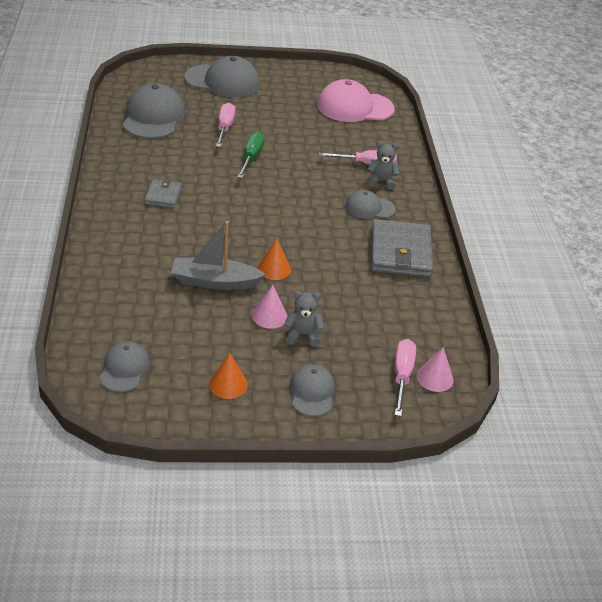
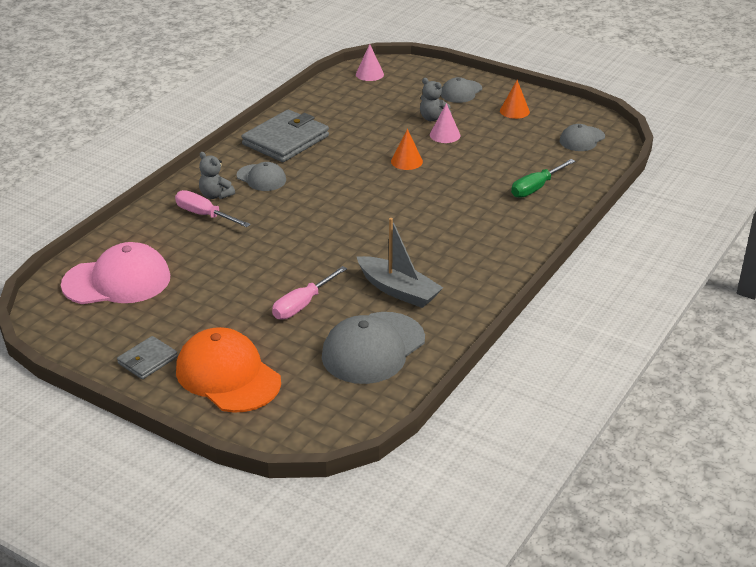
camera: 140 degrees left, 5 degrees down
grey wallet [145,179,182,208] -> grey wallet moved to [117,336,178,379]
grey boat [171,221,266,290] -> grey boat moved to [357,218,443,308]
grey cap [184,56,260,97] -> orange cap [176,327,281,413]
green screwdriver [238,131,265,178] -> green screwdriver moved to [511,159,575,198]
pink cap [317,79,395,122] -> pink cap turned 45 degrees counterclockwise [61,242,170,304]
pink screwdriver [395,339,416,416] -> none

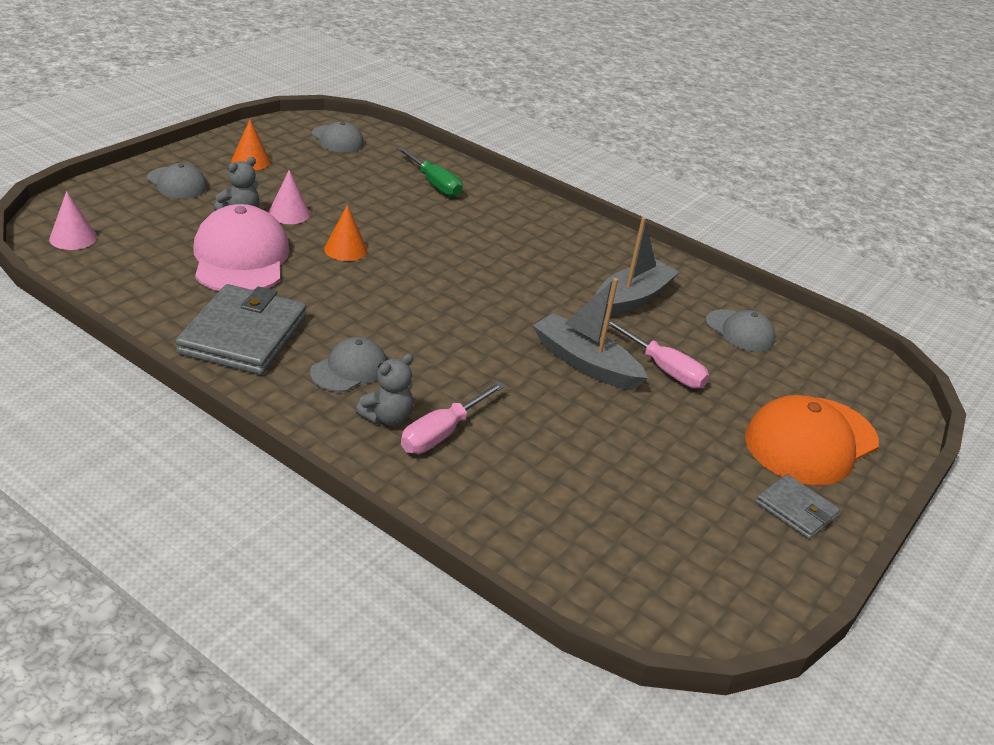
camera: 90 degrees left, 0 degrees up
pink cap [61,242,170,304] -> pink cap moved to [193,204,290,291]
grey wallet [242,110,329,162] -> grey wallet turned 60 degrees clockwise [176,284,306,375]
grey cap [322,312,425,384] -> grey cap [706,309,775,352], size x0.56
none -> grey boat [533,278,648,390]

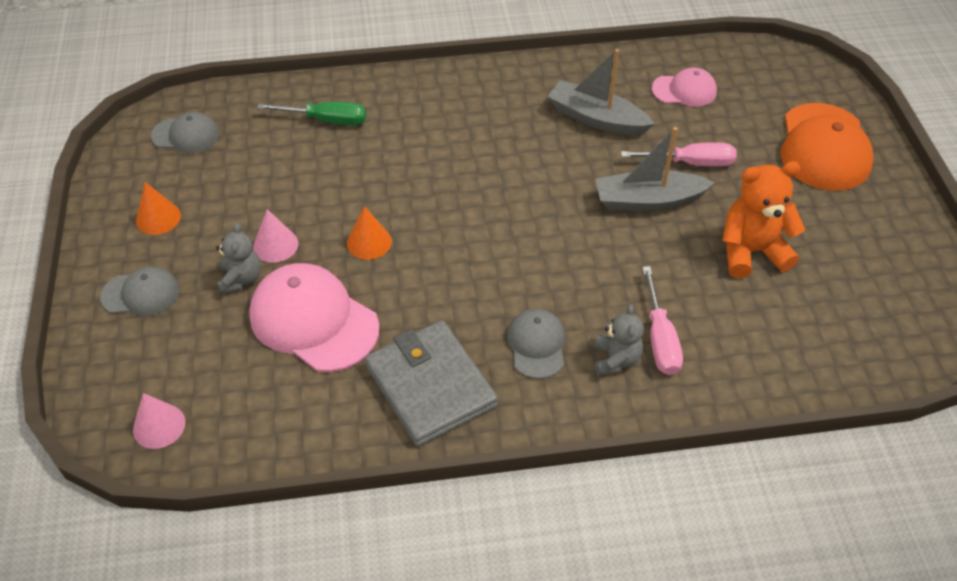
camera: 40 degrees left, 15 degrees up
grey boat [595,217,679,317] -> grey boat turned 60 degrees counterclockwise [547,49,654,135]
grey cap [706,309,775,352] -> pink cap [652,67,717,107]
grey wallet [756,474,840,539] -> none
none -> orange teddy bear [722,161,805,278]

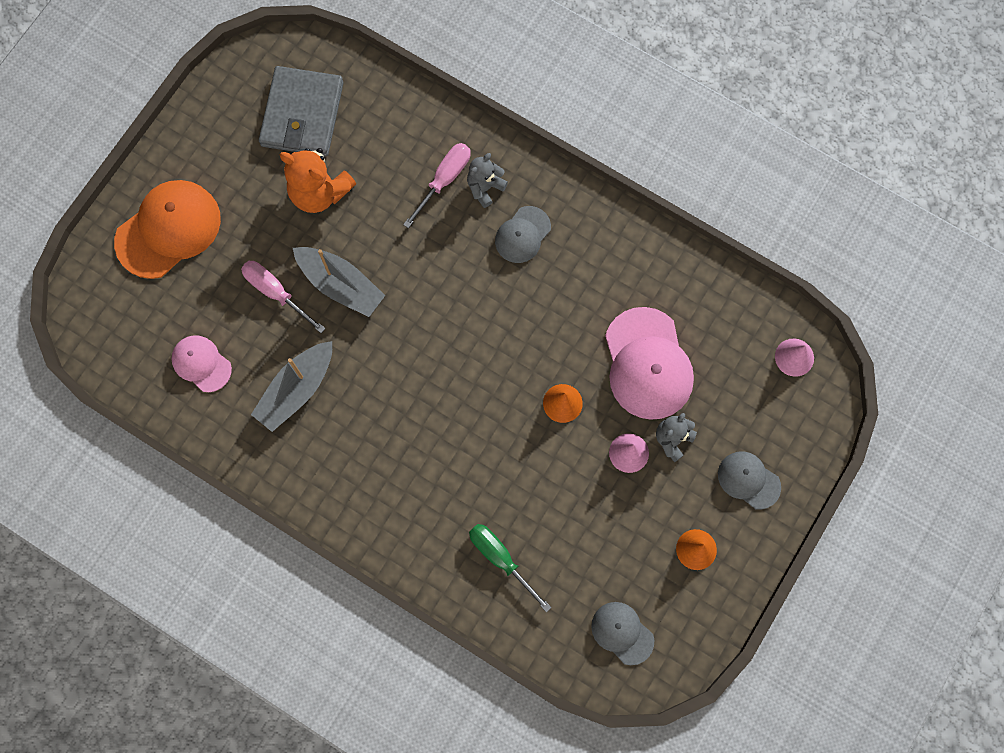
camera: 140 degrees left, 25 degrees up
grey wallet [365,320,498,447] -> grey wallet moved to [259,66,344,157]
grey boat [547,49,654,135] -> grey boat turned 60 degrees clockwise [251,341,332,432]

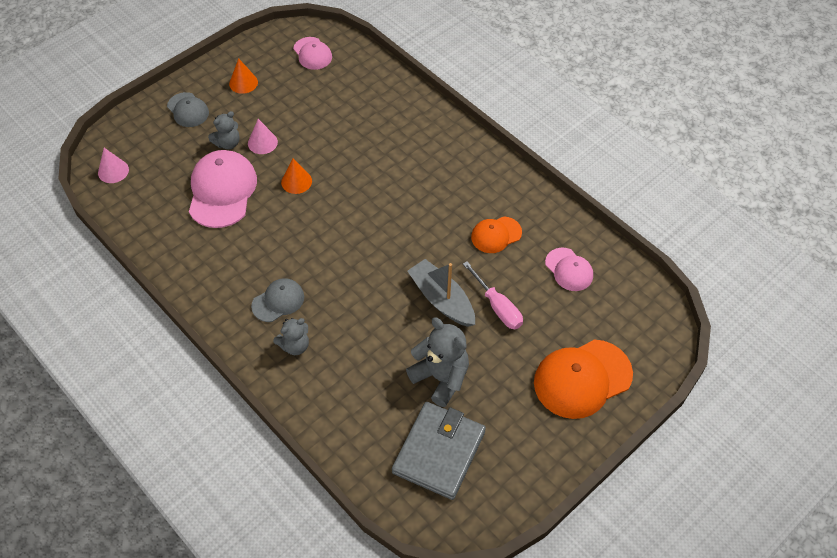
camera: 165 degrees left, 20 degrees down
grey boat [251,341,332,432] -> orange cap [471,216,522,253]
orange teddy bear [280,148,356,213] -> grey teddy bear [406,318,469,407]
pink screwdriver [403,143,471,228] -> none
green screwdriver [469,524,552,612] -> none
grey cap [591,602,654,665] -> pink cap [293,37,332,70]

